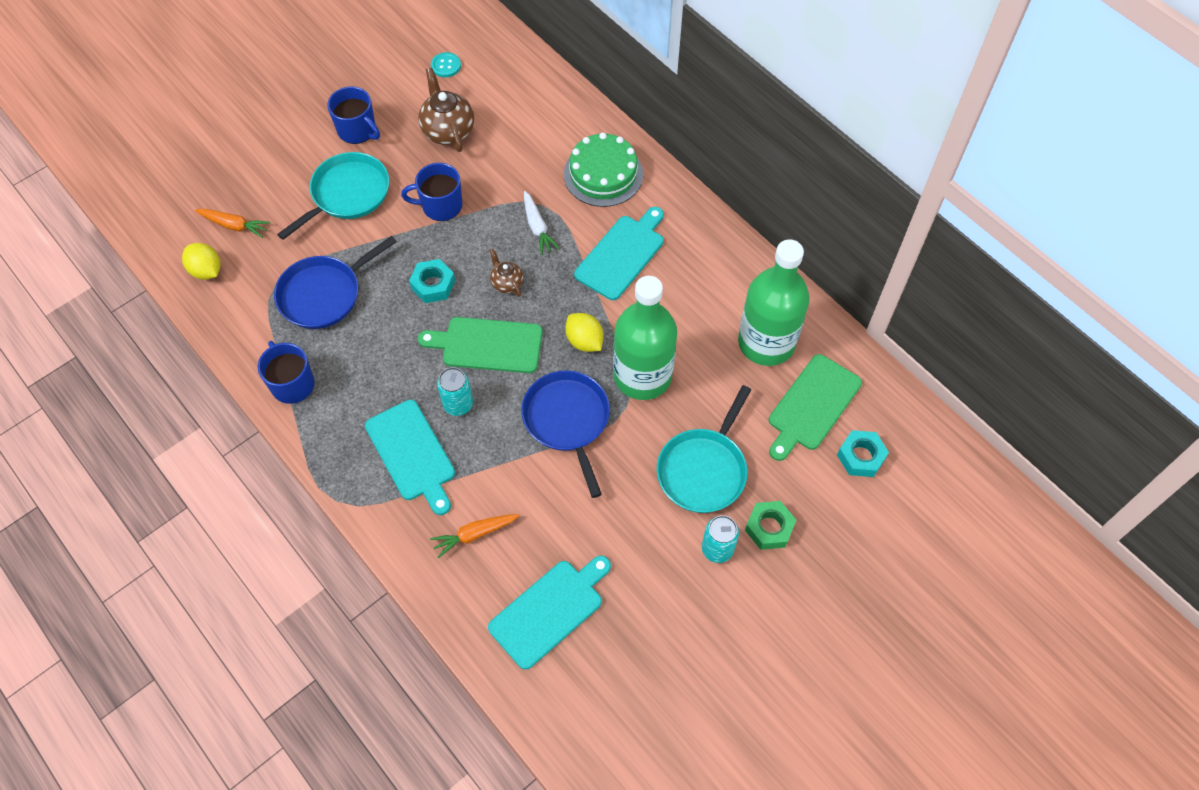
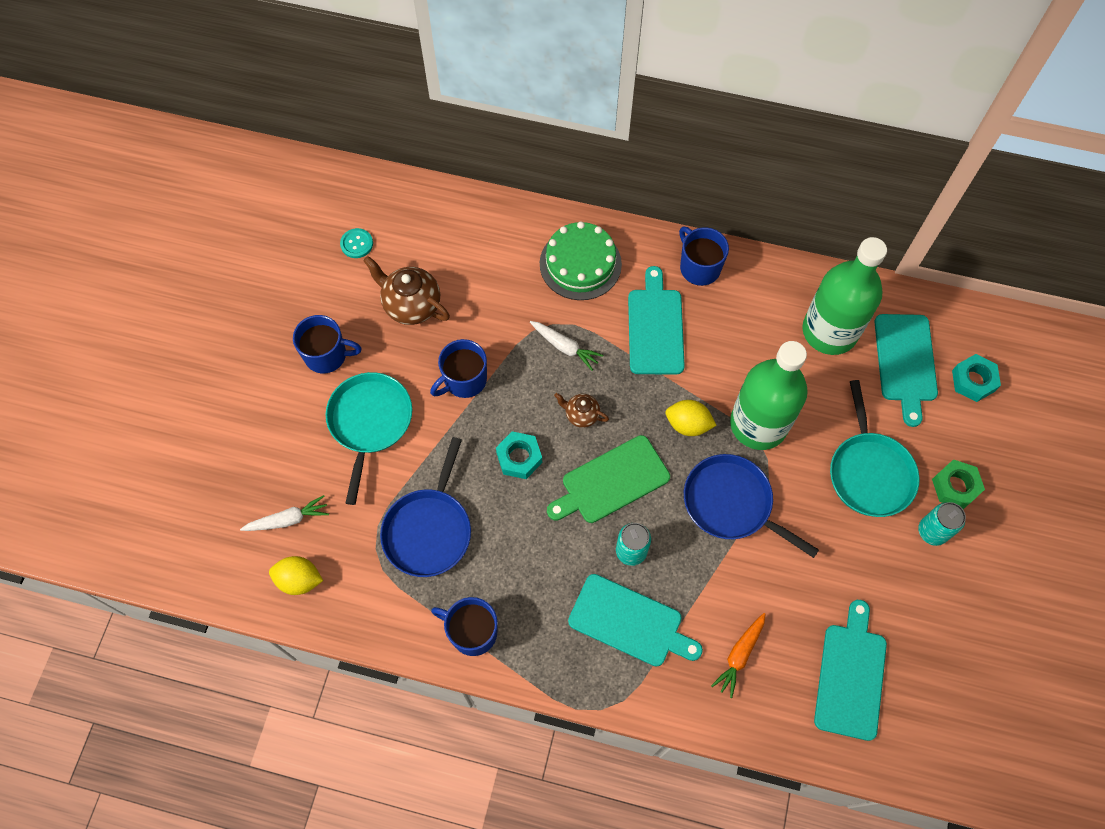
camera: 35 degrees left, 5 degrees up
orange carrot [195,209,270,238] -> white carrot [240,495,329,531]
green cutting board [769,354,862,461] -> turquoise cutting board [874,314,938,427]
none -> blue mug [679,227,729,286]

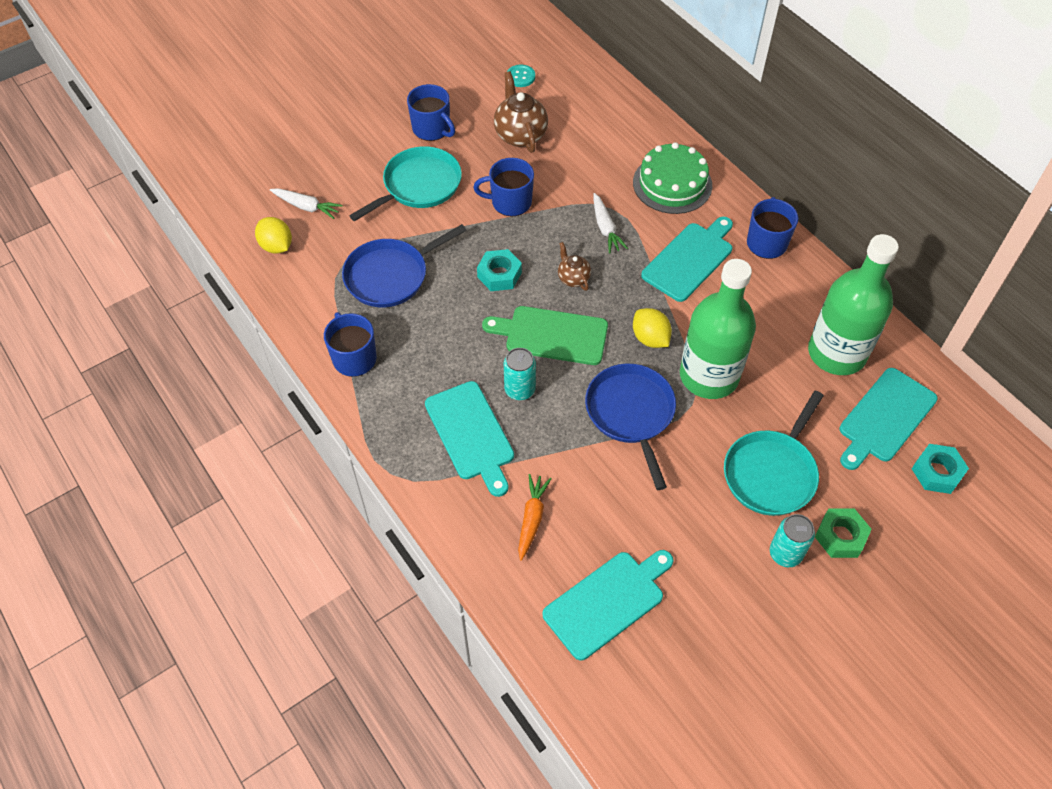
camera: 40 degrees right, 10 degrees down
orange carrot [711,613,765,698] -> orange carrot turned 120 degrees clockwise [518,474,552,561]

